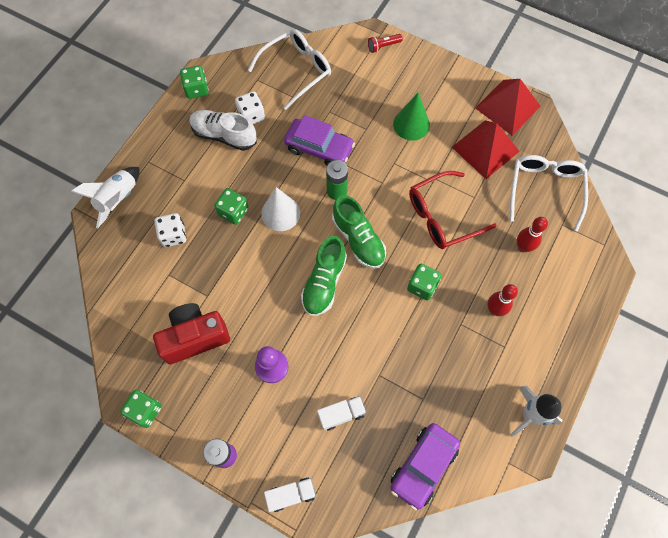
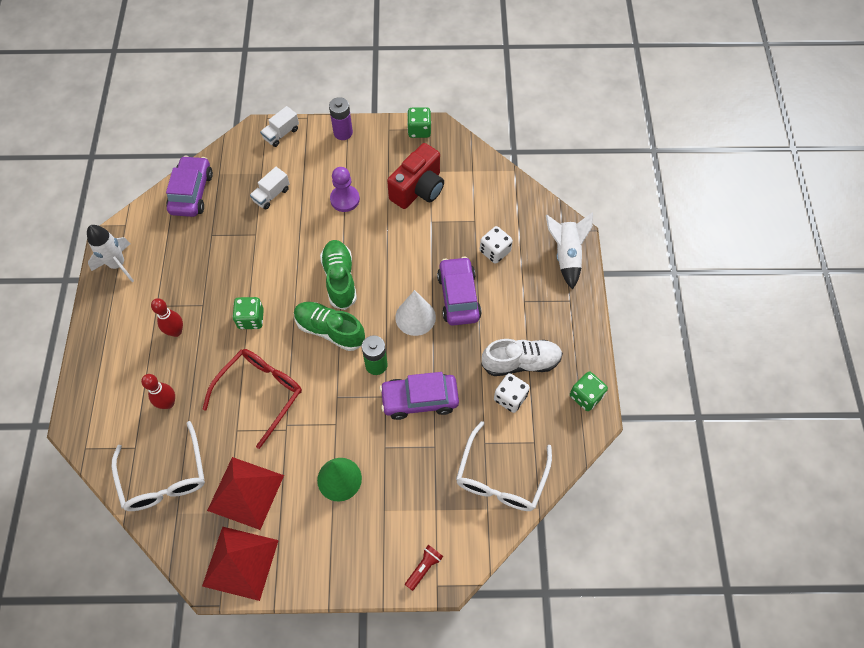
camera: 150 degrees right, 5 degrees down
green dice [214,188,249,225] -> purple car [437,257,482,325]

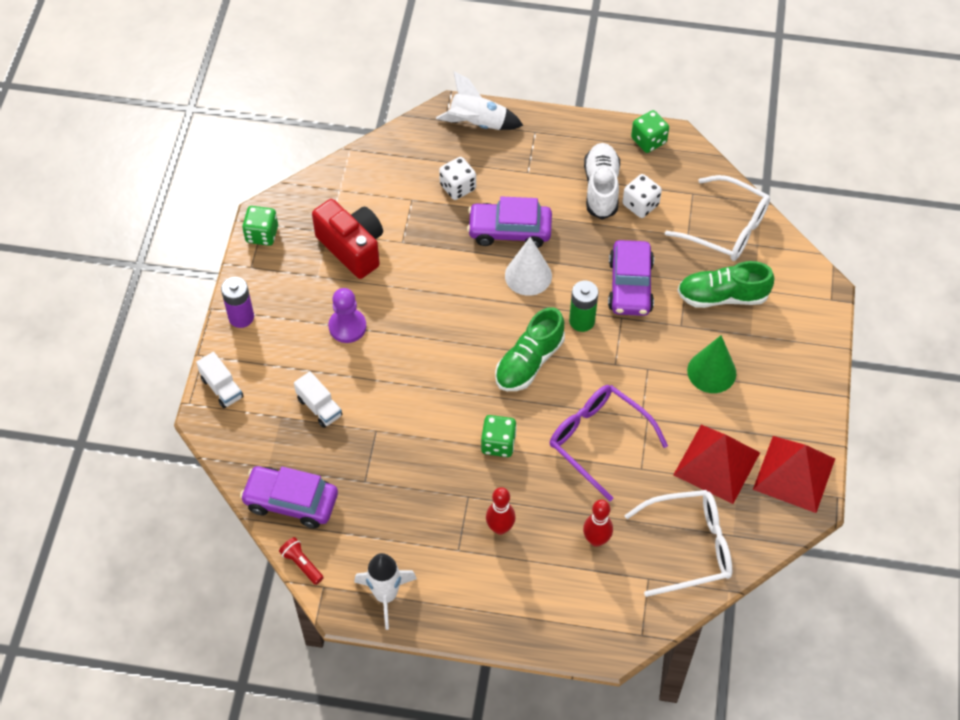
camera: 80 degrees left, 5 degrees down
red glasses [202,349,302,449] -> purple glasses [550,385,668,501]
green shoe [320,240,357,310] -> green shoe moved to [677,261,774,308]
red flashlight [405,545,443,591] -> red flashlight moved to [279,537,324,585]

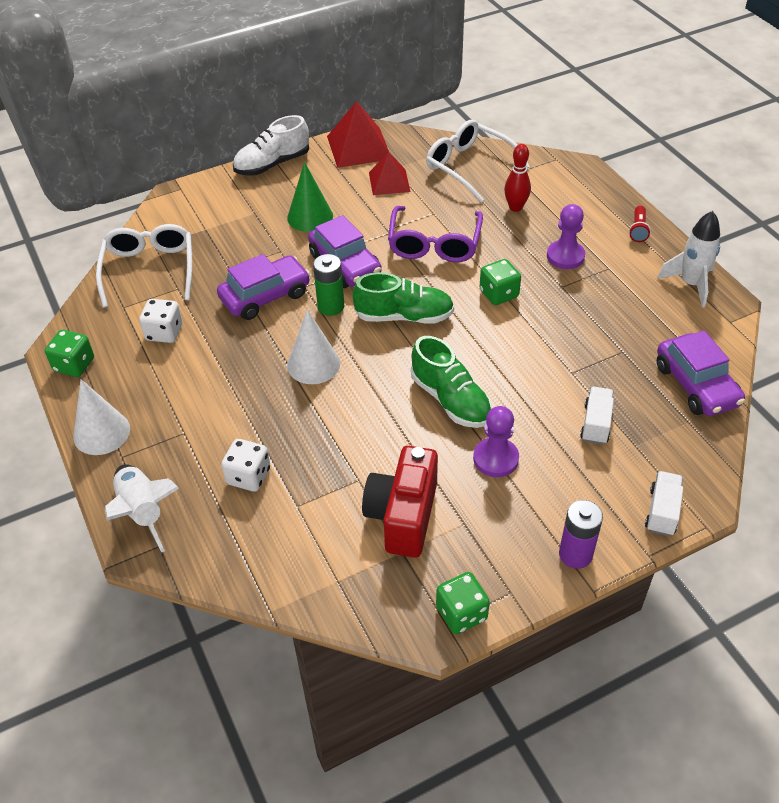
camera: 125 degrees left, 10 degrees down
red flashlight [279,537,324,585] -> red flashlight moved to [629,206,651,242]
purple car [467,197,552,248] -> purple car moved to [308,215,382,288]
red bowling pin [486,487,516,535] -> purple pawn [547,204,585,269]
white shoe [584,143,620,220] -> white shoe moved to [233,115,309,176]
red pyramid [674,425,760,504] -> red pyramid [369,152,410,195], size x0.65
green shoe [677,261,774,308] -> green shoe moved to [411,336,492,428]
none -> white cone [73,379,130,455]

